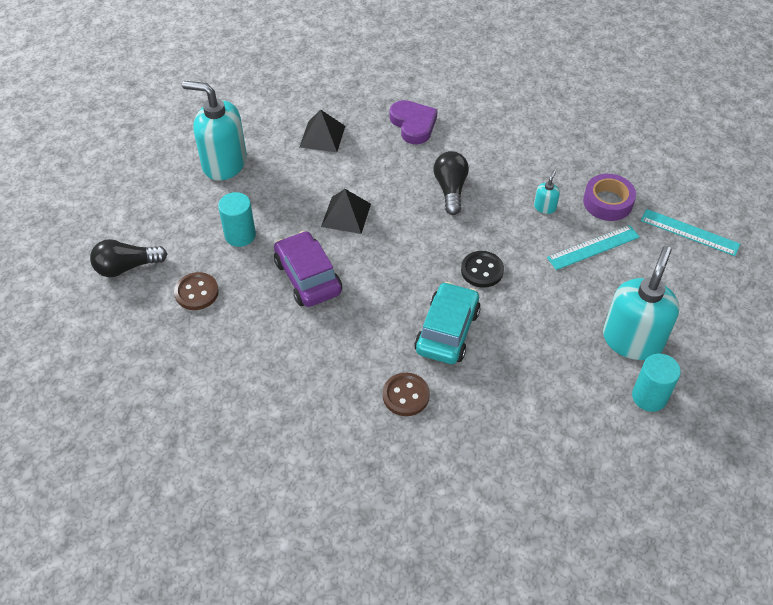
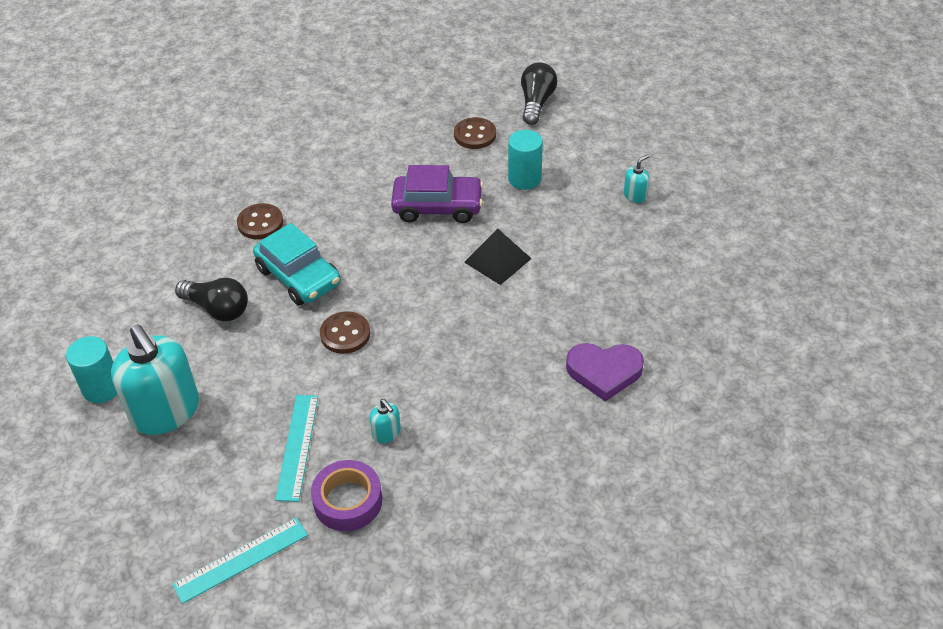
camera: 120 degrees right, 5 degrees down
turquoise soap dispenser [182,81,247,181] -> turquoise soap dispenser [624,154,650,203], size x0.42
black pyramid [300,109,345,152] -> none
black light bulb [434,151,469,215] -> black light bulb moved to [175,278,248,321]
black button [461,251,504,288] -> brown button [320,311,370,354]

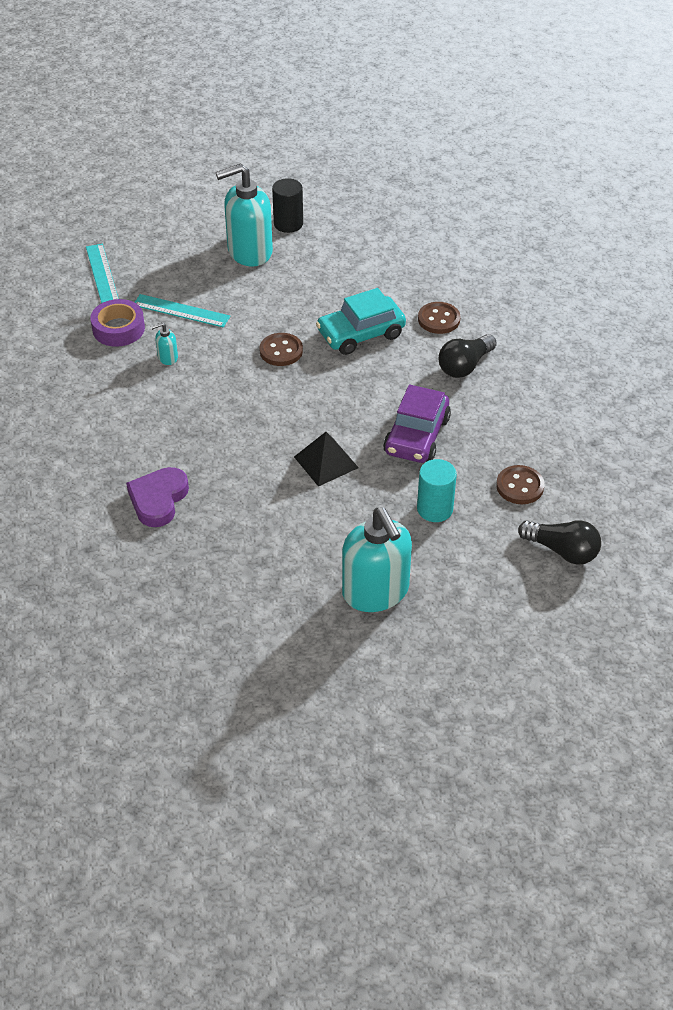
camera: 105 degrees right, 0 degrees up
turquoise cylinder [66,336,117,403] -> black cylinder [272,178,303,233]
black light bulb [175,278,248,321] -> black light bulb moved to [438,334,497,378]
turquoise soap dispenser [624,154,650,203] -> turquoise soap dispenser [342,507,412,612], size x2.40

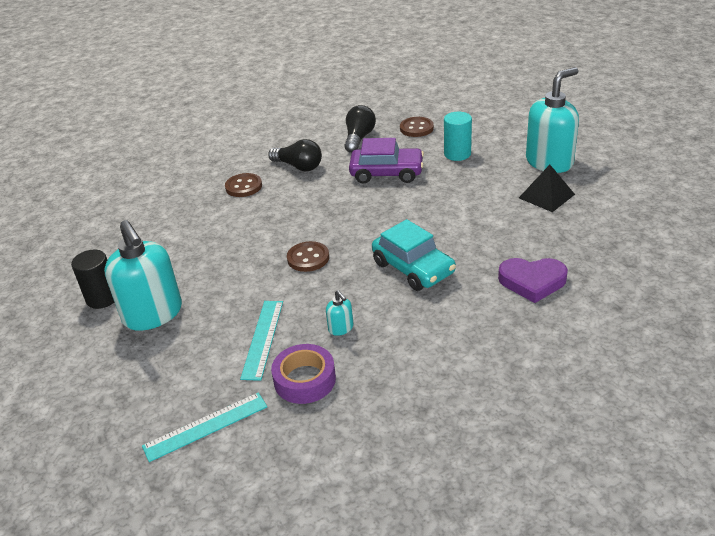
camera: 100 degrees left, 10 degrees down
black pyramid [294,432,359,487] -> black pyramid moved to [519,165,575,212]
turquoise car [316,288,406,355] -> turquoise car moved to [372,219,456,291]
black light bulb [518,520,601,565] -> black light bulb moved to [345,105,376,153]

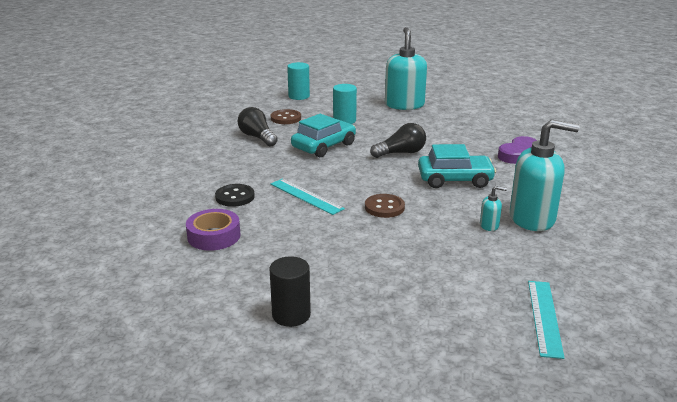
camera: 55 degrees left, 10 degrees down
turquoise soap dispenser [104,220,182,331] -> turquoise soap dispenser moved to [510,119,579,231]
brown button [225,173,262,197] -> black button [215,184,255,207]
turquoise ruler [240,301,283,381] -> turquoise ruler moved to [271,179,345,215]
black light bulb [268,139,322,171] -> black light bulb moved to [370,123,426,158]
purple tape [271,344,336,404] -> purple tape moved to [186,209,240,251]
purple car [349,138,424,184] -> turquoise car [291,114,356,158]
black pyramid [519,165,575,212] -> none
none -> turquoise cylinder [287,62,310,100]

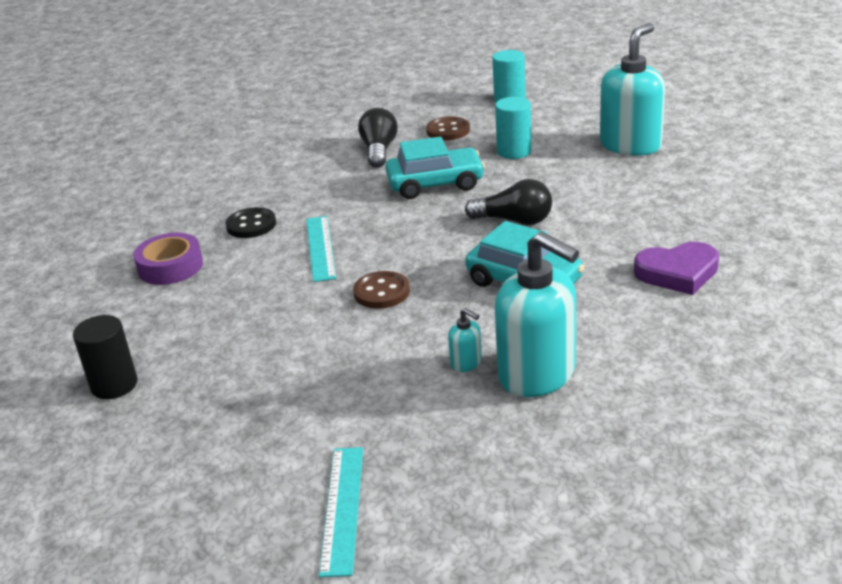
camera: 40 degrees right, 5 degrees up
turquoise ruler [528,281,565,359] -> turquoise ruler turned 45 degrees counterclockwise [319,447,363,577]

